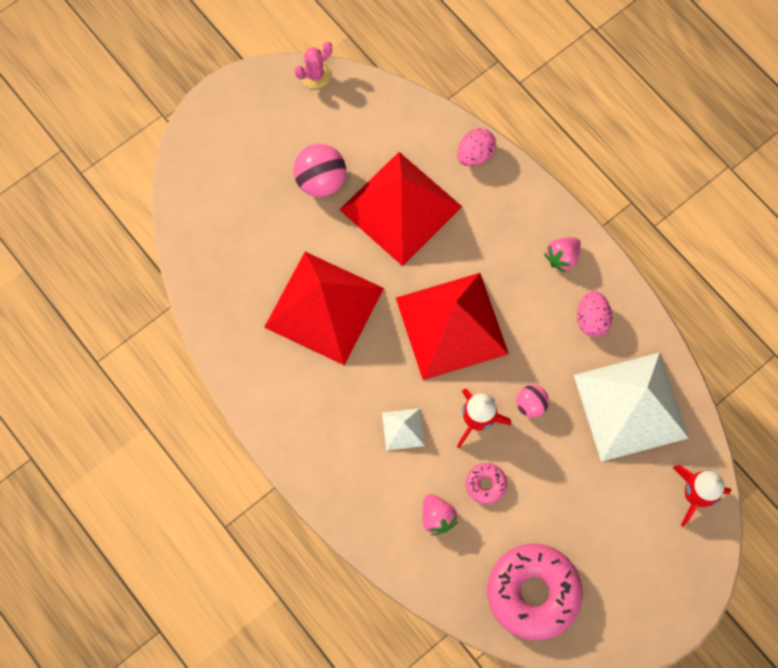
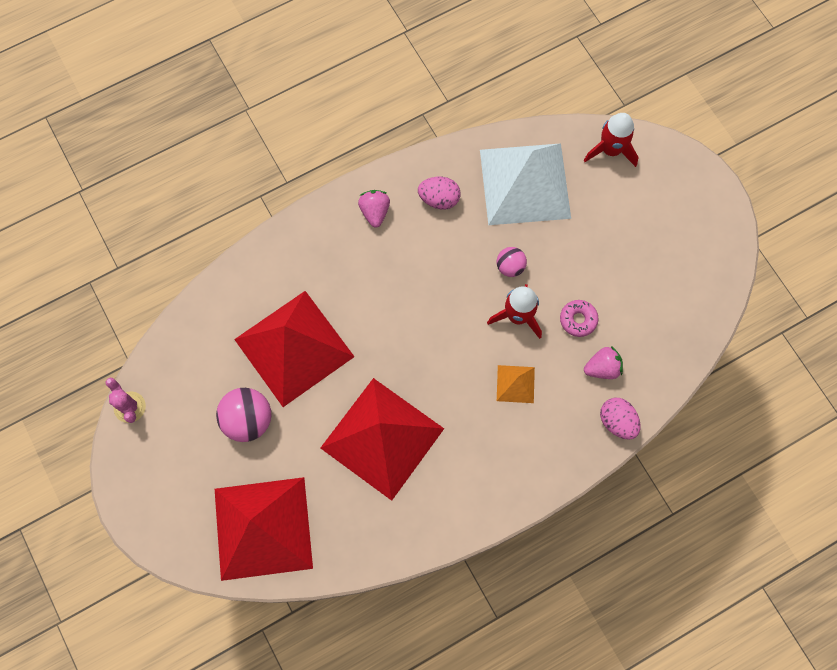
camera: 80 degrees left, 0 degrees up
white pyramid [382,408,425,451] -> orange pyramid [497,365,535,403]
red pyramid [396,273,509,380] -> red pyramid moved to [215,477,313,581]
pink egg [457,128,496,166] -> pink egg moved to [600,398,641,440]
pink donut [487,544,583,640] -> none
pink strawberry [544,237,581,273] -> pink strawberry turned 150 degrees counterclockwise [358,190,390,228]

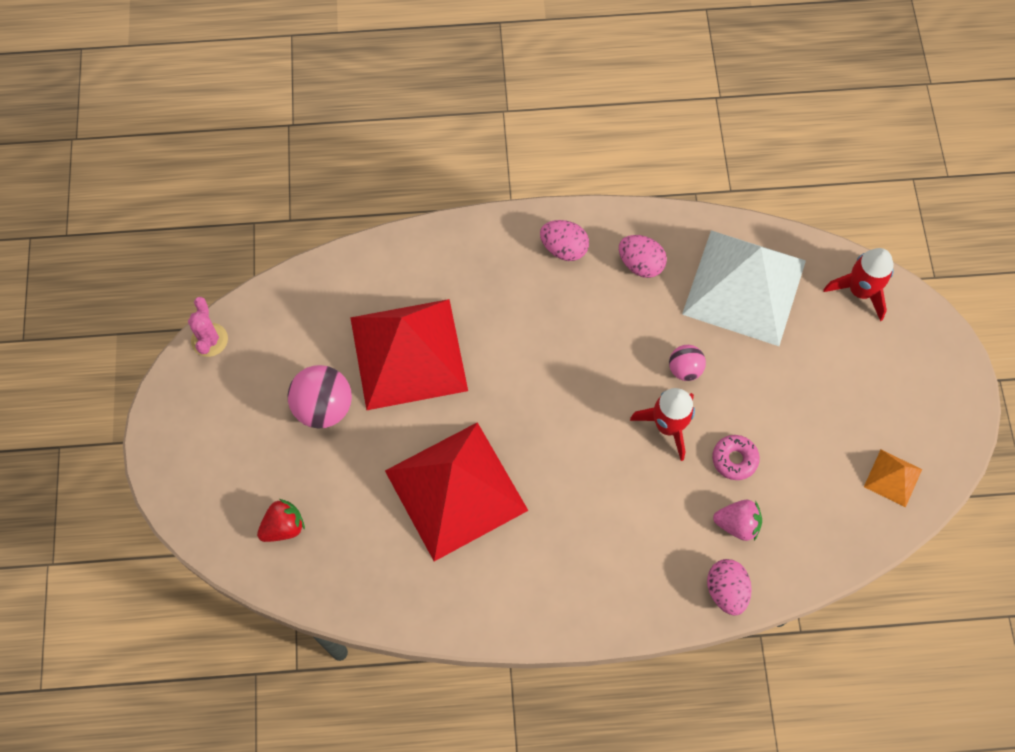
camera: 25 degrees right, 5 degrees down
red pyramid [215,477,313,581] -> red strawberry [257,499,305,542]
pink strawberry [358,190,390,228] -> pink egg [540,220,589,261]
orange pyramid [497,365,535,403] -> orange pyramid moved to [864,450,922,508]

